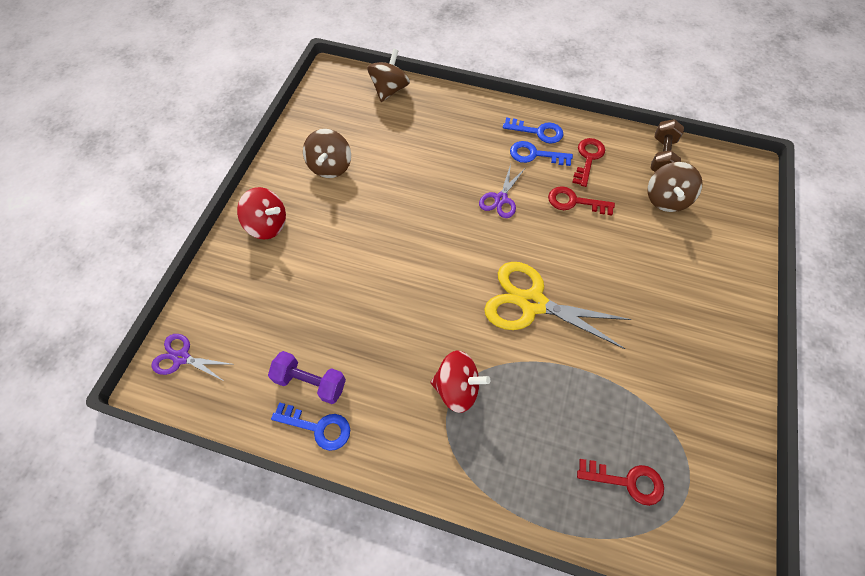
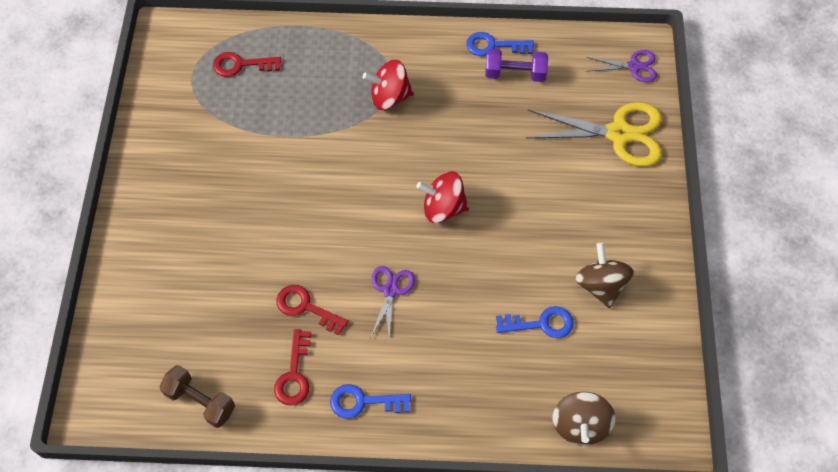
camera: 165 degrees right, 0 degrees up
red spinning top [237,187,286,240] -> red spinning top moved to [416,171,469,223]
yellow scissors [484,262,632,349] -> yellow scissors moved to [526,102,662,167]
blue key [510,141,573,166] -> blue key moved to [496,306,573,338]
red key [548,186,615,215] -> red key turned 150 degrees counterclockwise [277,285,348,335]
brown spinning top [648,162,702,212] -> none
brown dumbbell [651,119,684,172] -> brown dumbbell turned 60 degrees counterclockwise [159,365,235,428]

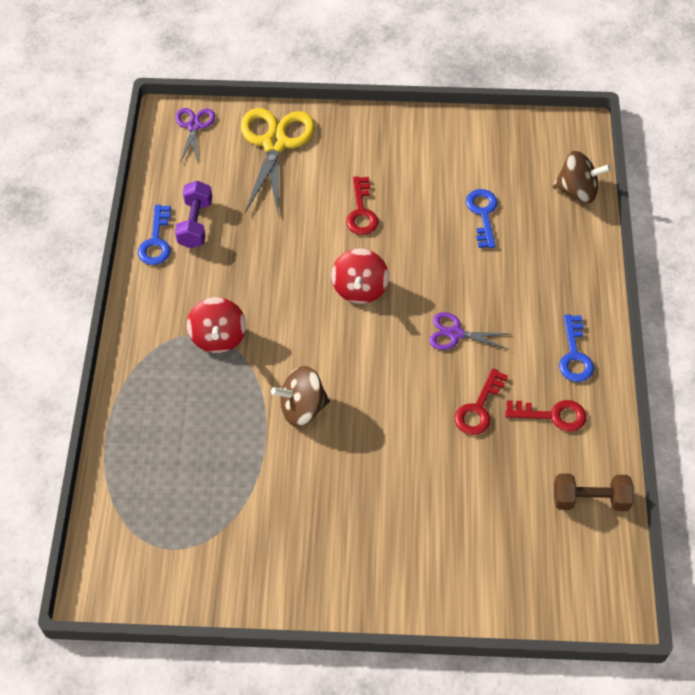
camera: 90 degrees left, 5 degrees down
brown dumbbell [159,365,235,428] -> brown dumbbell turned 60 degrees clockwise [554,473,634,511]
red key [213,52,281,77] -> red key moved to [346,176,379,235]
brown spinning top [575,243,634,308] -> brown spinning top moved to [271,366,330,427]

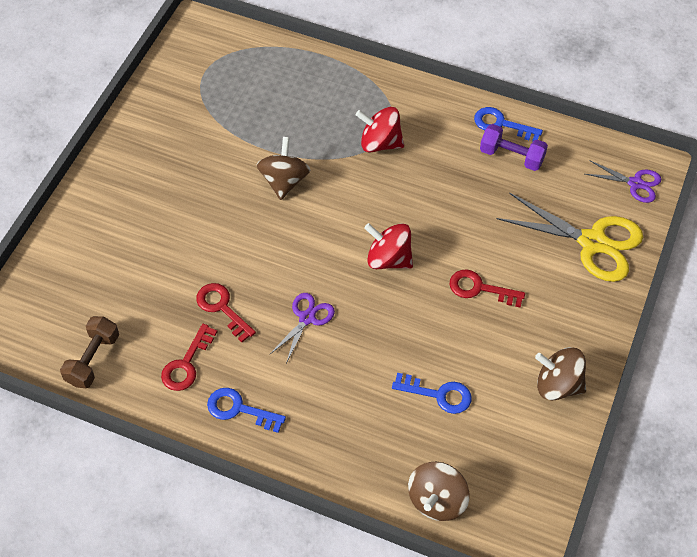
camera: 110 degrees right, 0 degrees up
none -> brown spinning top [535,347,586,400]

